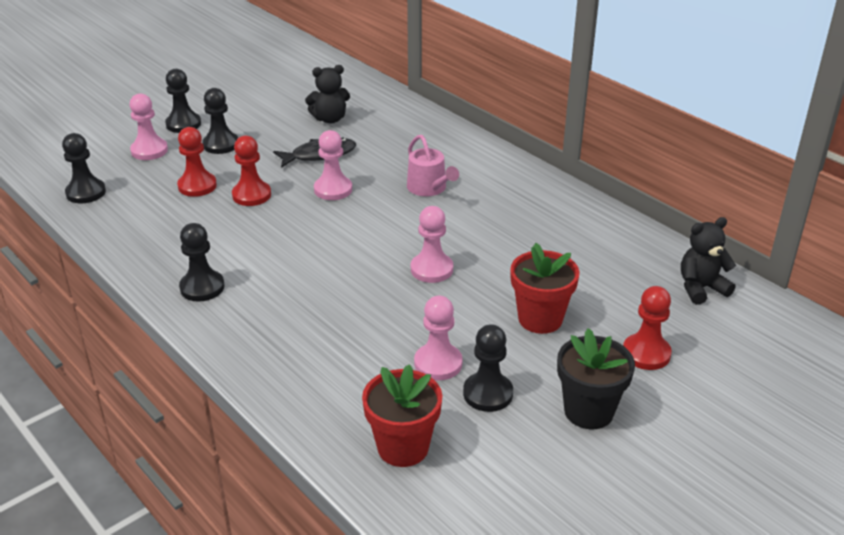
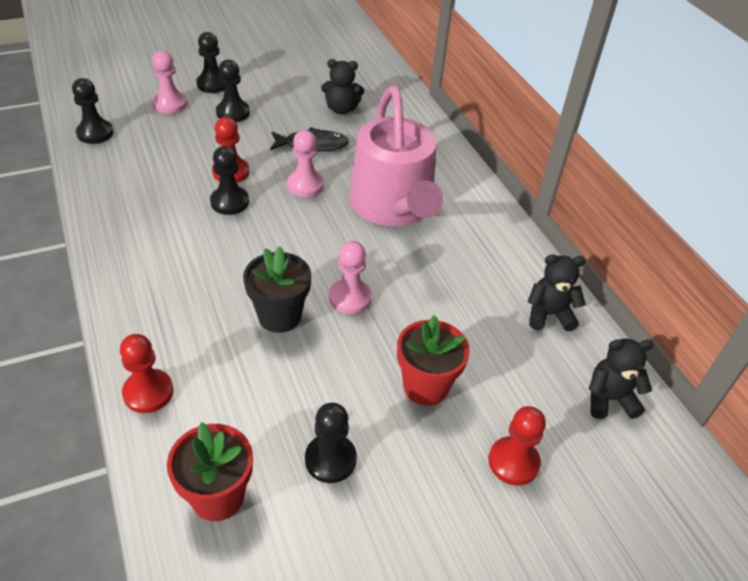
camera: 15 degrees right, 10 degrees up
red pawn [177,127,217,197] -> red pawn moved to [120,334,174,413]
black pawn [179,223,225,301] -> black pawn moved to [210,146,249,215]
pink watering can [407,135,459,196] -> pink watering can [349,86,443,226], size x2.19
pink pawn [414,296,462,380] -> none
black flower pot [557,328,635,429] -> black flower pot moved to [243,246,312,333]
none -> black teddy bear [528,254,586,331]

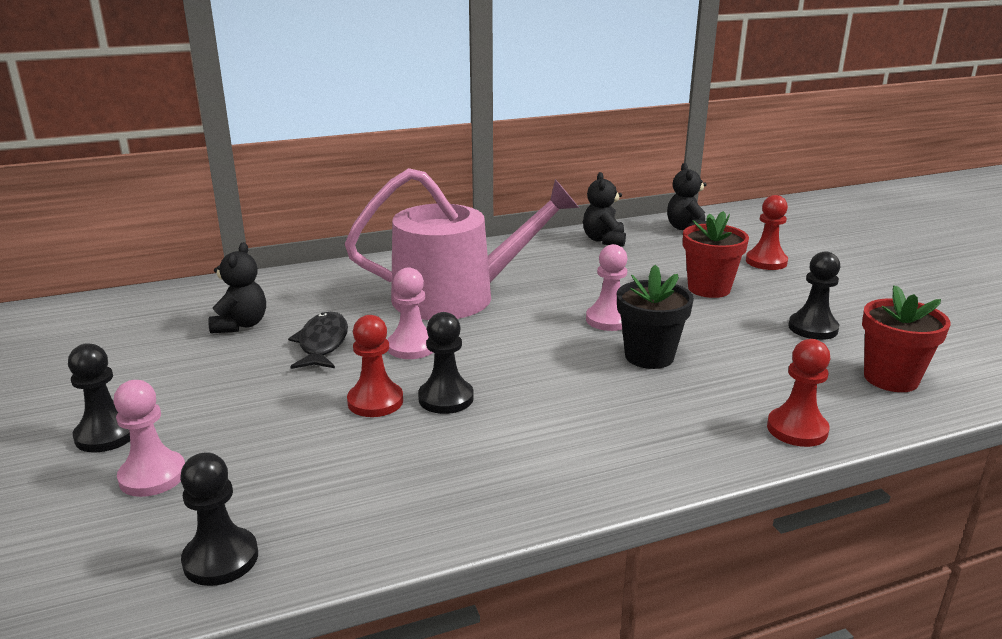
camera: 85 degrees left, 20 degrees down
black pawn [216,59,250,122] -> none

